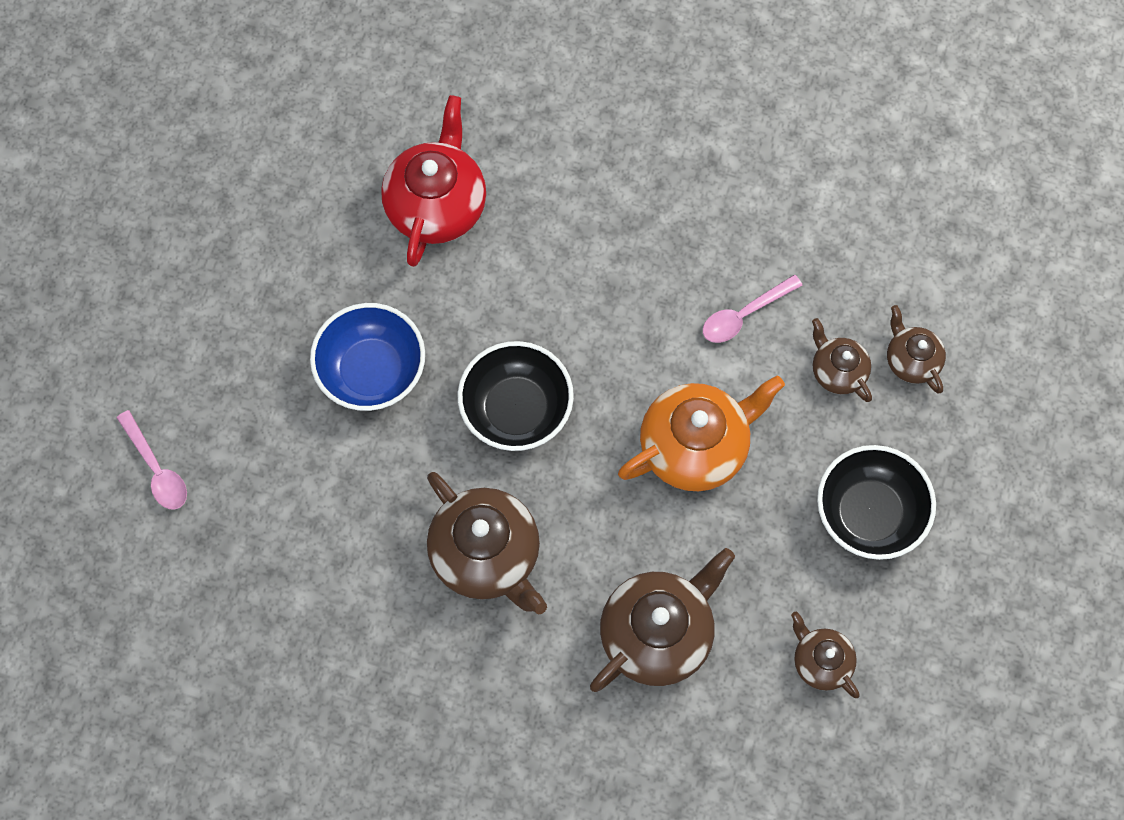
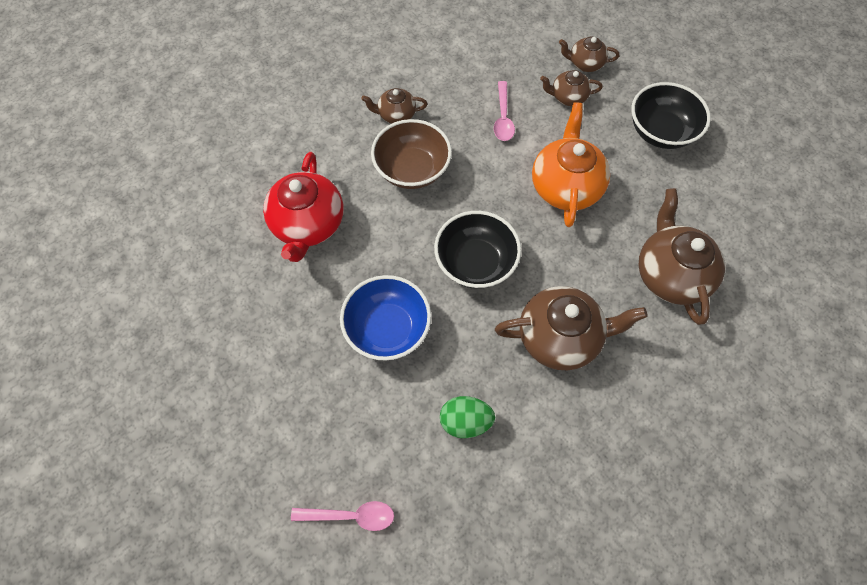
camera: 55 degrees left, 5 degrees down
red teapot [381,95,486,267] -> red teapot turned 135 degrees counterclockwise [263,152,343,262]
brown teapot [791,611,860,698] -> brown teapot moved to [361,88,427,124]
none -> brown bowl [371,119,452,189]
none -> green egg [440,396,495,438]

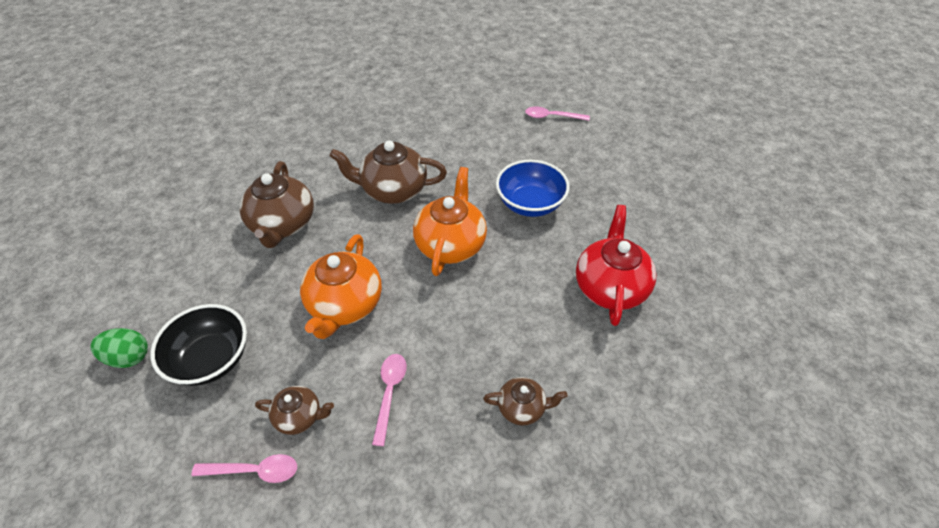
camera: 175 degrees left, 15 degrees down
brown bowl [371,119,452,189] -> none
black bowl [434,211,521,289] -> orange teapot [413,167,487,276]
green egg [440,396,495,438] -> green egg moved to [90,328,148,368]
brown teapot [559,36,619,72] -> pink spoon [191,454,297,483]

